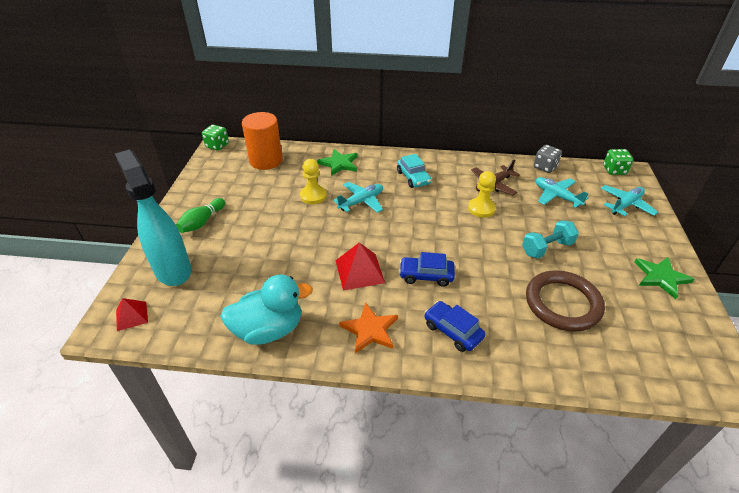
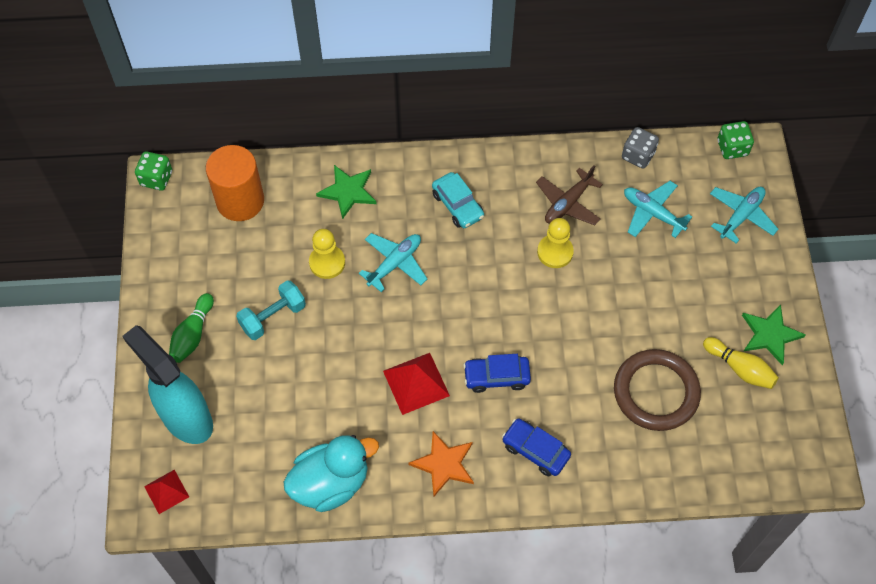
camera: 10 degrees left, 20 degrees up
turquoise dumbbell [522,220,579,258] -> turquoise dumbbell moved to [236,280,306,340]
none -> yellow bowling pin [703,337,779,389]

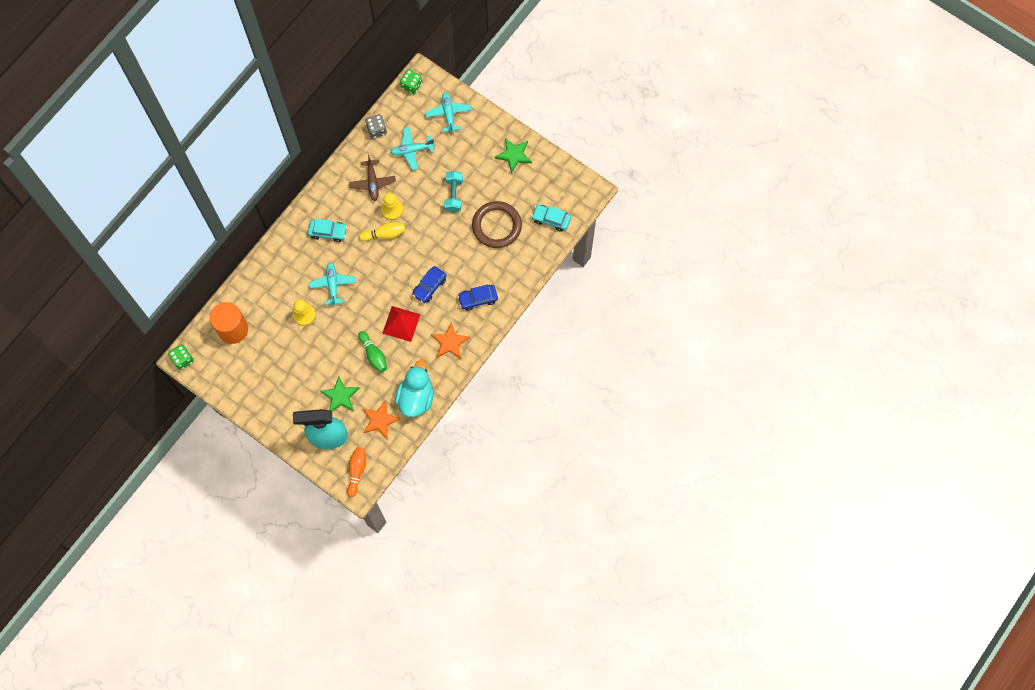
camera: 50 degrees left, 10 degrees up
red pyramid [144,470,189,514] -> orange bowling pin [347,447,366,497]
green bowling pin [169,293,214,363] -> green bowling pin moved to [358,331,387,372]
turquoise dumbbell [236,280,306,340] -> turquoise dumbbell moved to [444,171,463,213]
green star [316,165,377,219] -> green star moved to [320,376,359,412]
yellow bowling pin [703,337,779,389] -> yellow bowling pin moved to [359,222,406,241]
none -> orange star [363,400,401,439]
none -> turquoise car [531,205,571,232]

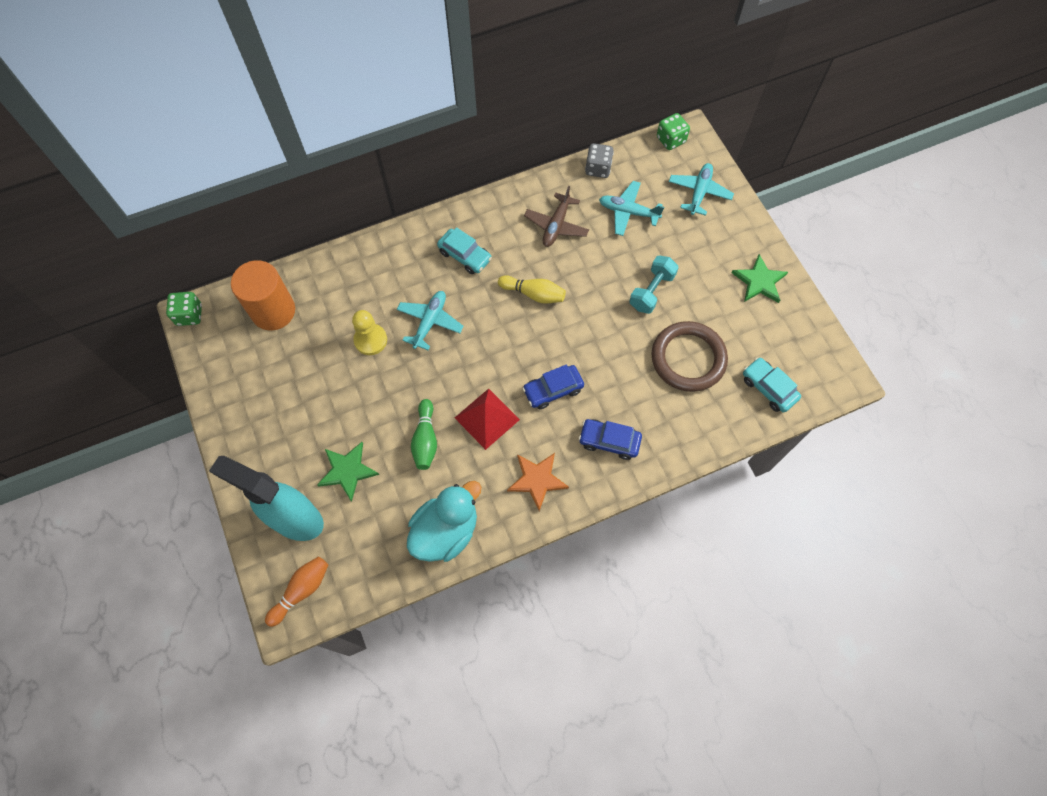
camera: 30 degrees right, 5 degrees down
orange star [363,400,401,439] -> none
yellow pawn [381,192,403,220] -> none

